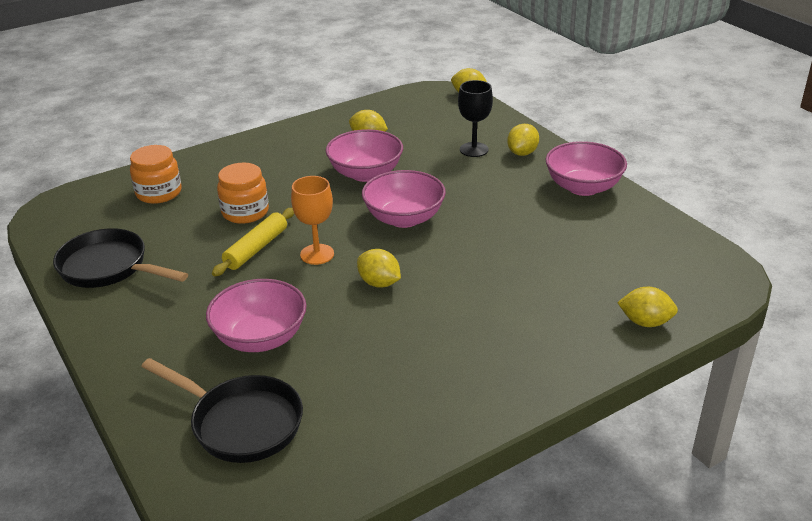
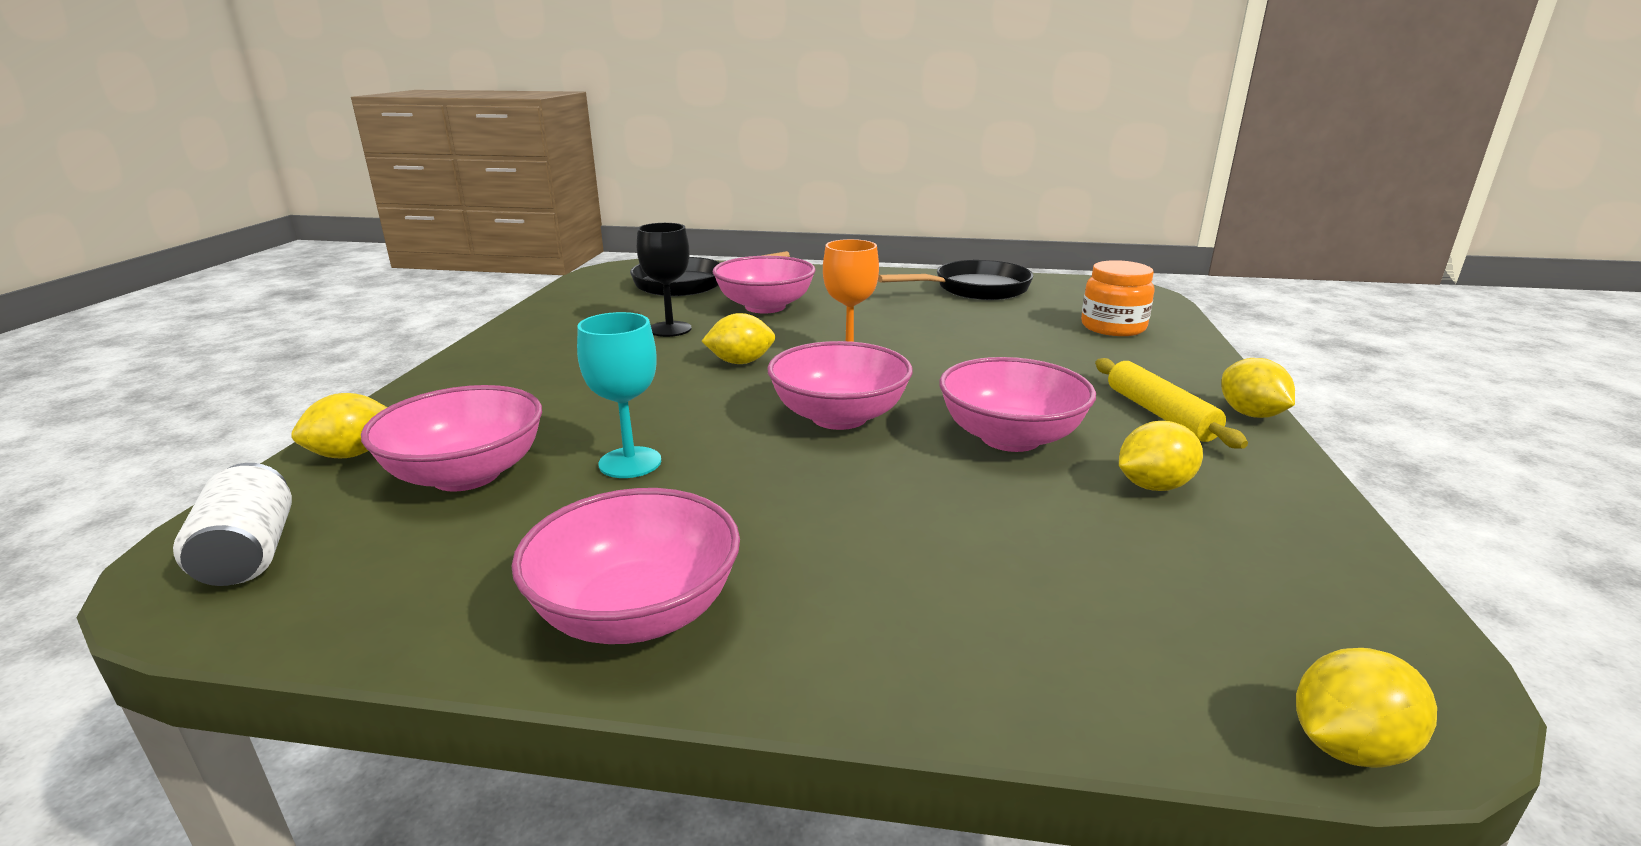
camera: 130 degrees right, 10 degrees down
yellow rolling pin [212,208,294,276] -> yellow rolling pin moved to [1095,358,1248,449]
orange jar [217,163,269,224] -> none
black goblet [458,80,493,157] -> black goblet moved to [637,223,692,337]
yellow lemon [507,124,539,156] -> yellow lemon moved to [1221,358,1295,418]
none -> white can [173,463,292,586]
none -> pink bowl [361,385,542,492]
none -> turquoise goblet [577,312,661,478]

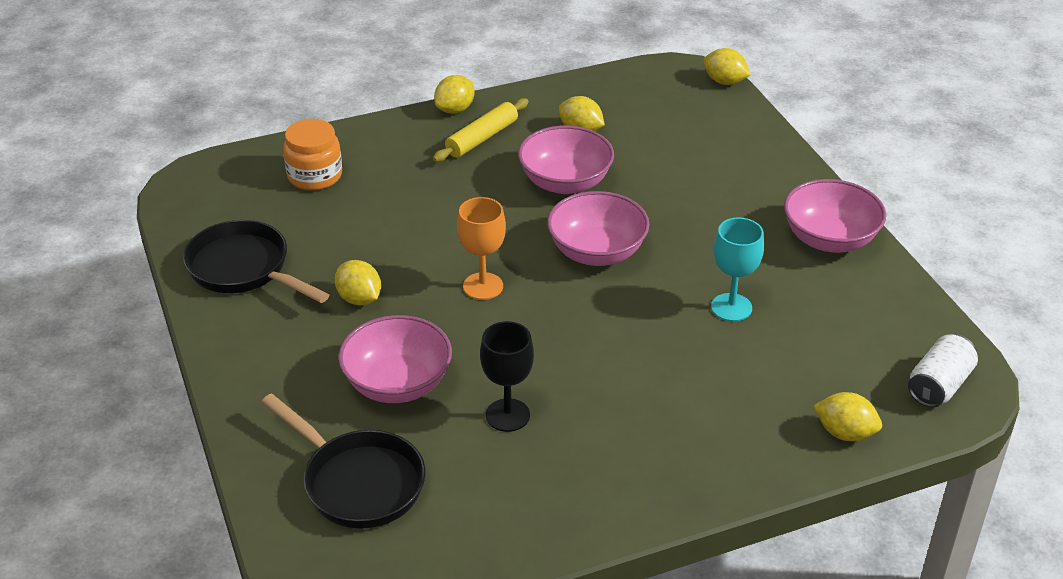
camera: 120 degrees left, 15 degrees up
pink bowl [361,385,542,492] -> none
yellow lemon [702,313,775,364] -> yellow lemon moved to [335,260,381,306]

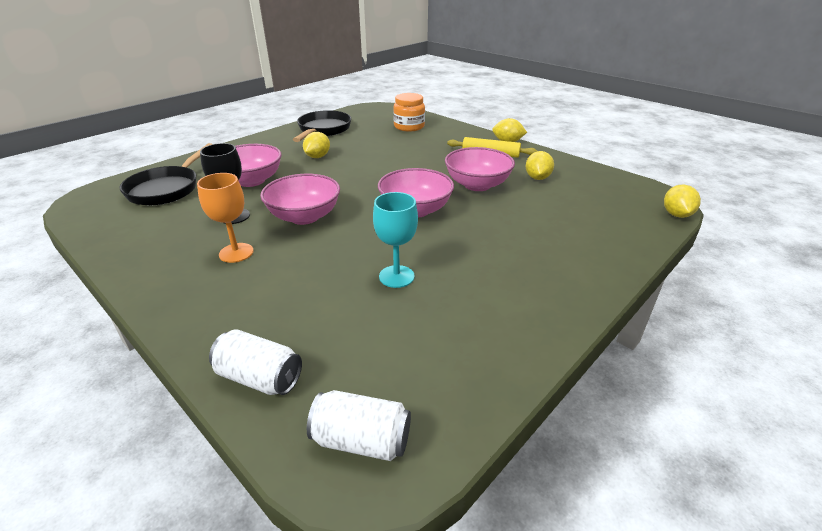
camera: 65 degrees right, 5 degrees down
orange goblet [457,197,506,300] -> orange goblet moved to [197,173,254,263]
pink bowl [784,179,886,253] -> pink bowl moved to [260,174,340,225]
yellow lemon [813,392,882,441] -> white can [209,329,302,395]

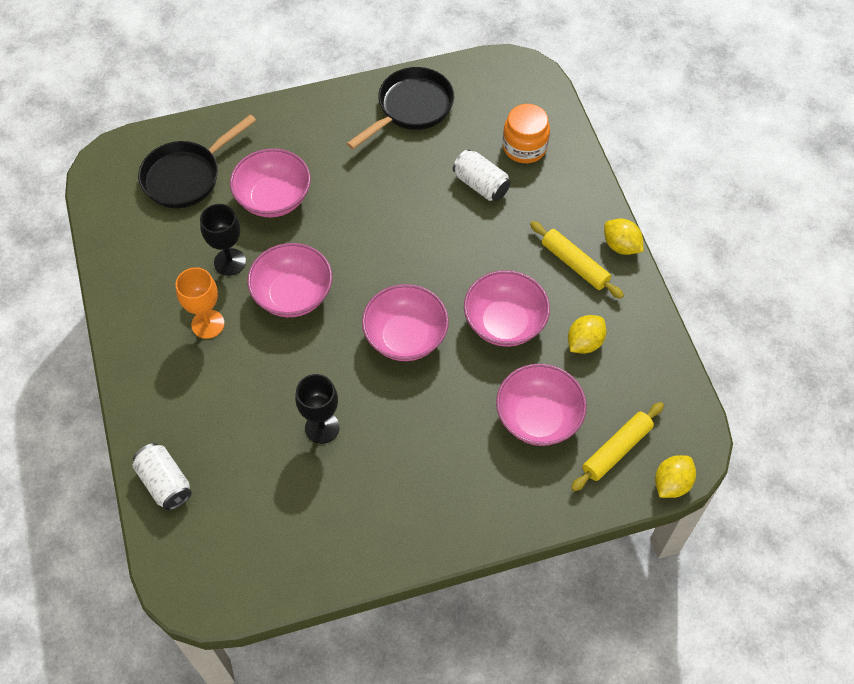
camera: 30 degrees right, 25 degrees up
yellow lemon [303,132,330,158] -> none
white can [307,390,411,461] -> white can moved to [453,149,511,201]
turquoise goblet [373,192,418,288] -> black goblet [295,374,340,444]
none -> pink bowl [496,364,587,446]
none -> yellow rolling pin [571,402,664,491]

